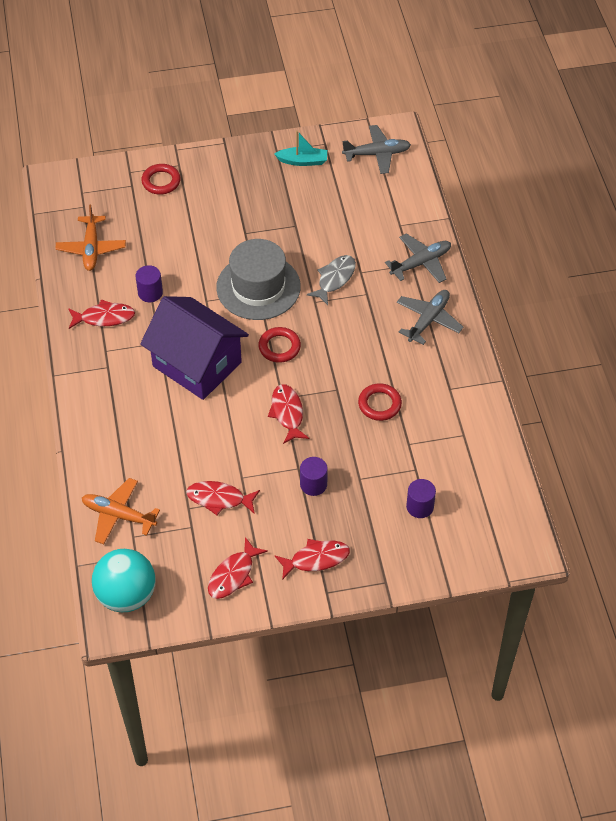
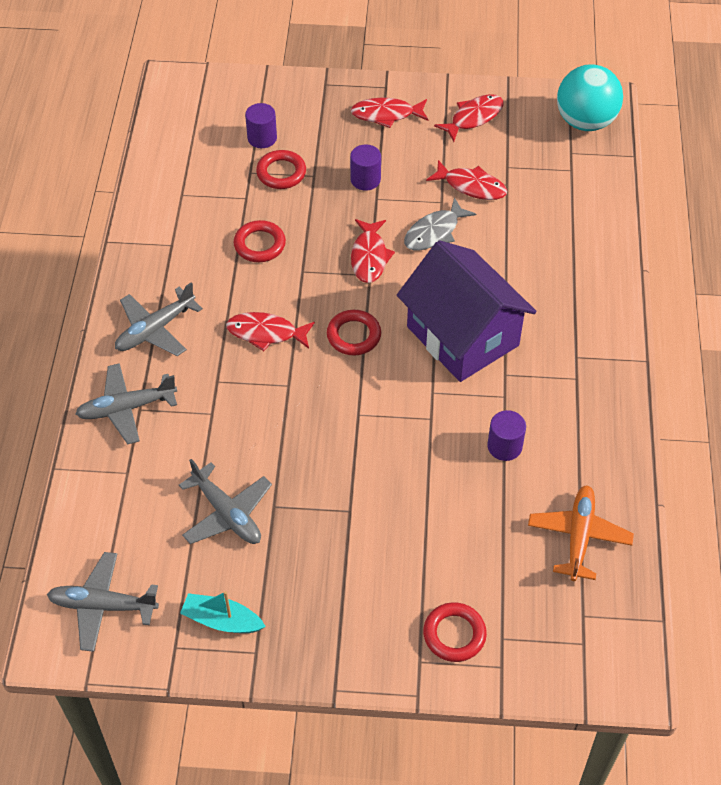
camera: 165 degrees left, 0 degrees up
red fish [68,299,135,329] -> red fish moved to [226,312,315,351]
orange plane [82,478,160,544] -> none
grey hat [216,239,301,320] -> none
grey fish [307,255,356,305] -> grey fish moved to [404,197,476,251]
none -> grey plane [179,459,272,544]
none -> red ring [256,150,306,189]

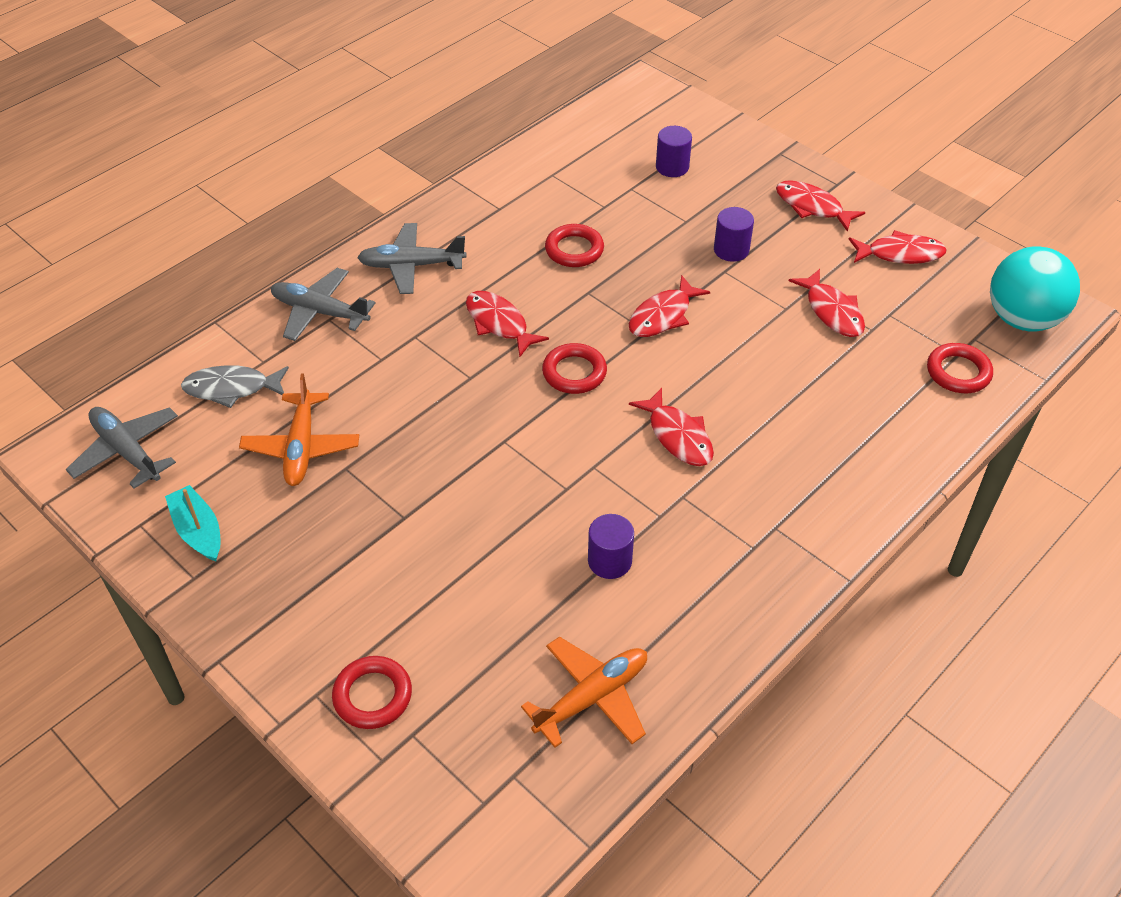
camera: 40 degrees right, 5 degrees down
grey plane [179,459,272,544] -> orange plane [239,374,359,486]
red ring [256,150,306,189] -> red ring moved to [927,343,993,393]
purple house [397,240,537,382] -> red fish [629,388,714,466]
grey fish [404,197,476,251] -> grey fish moved to [181,365,289,408]

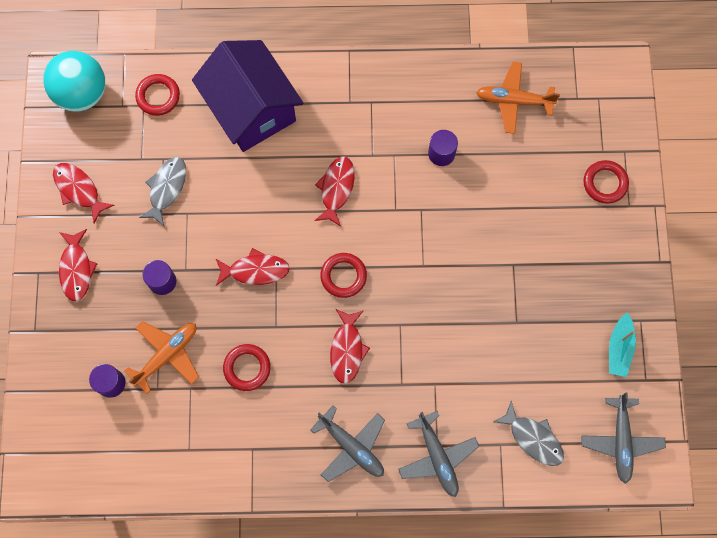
camera: 135 degrees left, 25 degrees up
orange plane [239,374,359,486] -> orange plane moved to [124,321,199,394]
red fish [789,269,865,337] -> grey fish [139,157,186,226]
none -> purple house [192,40,303,152]

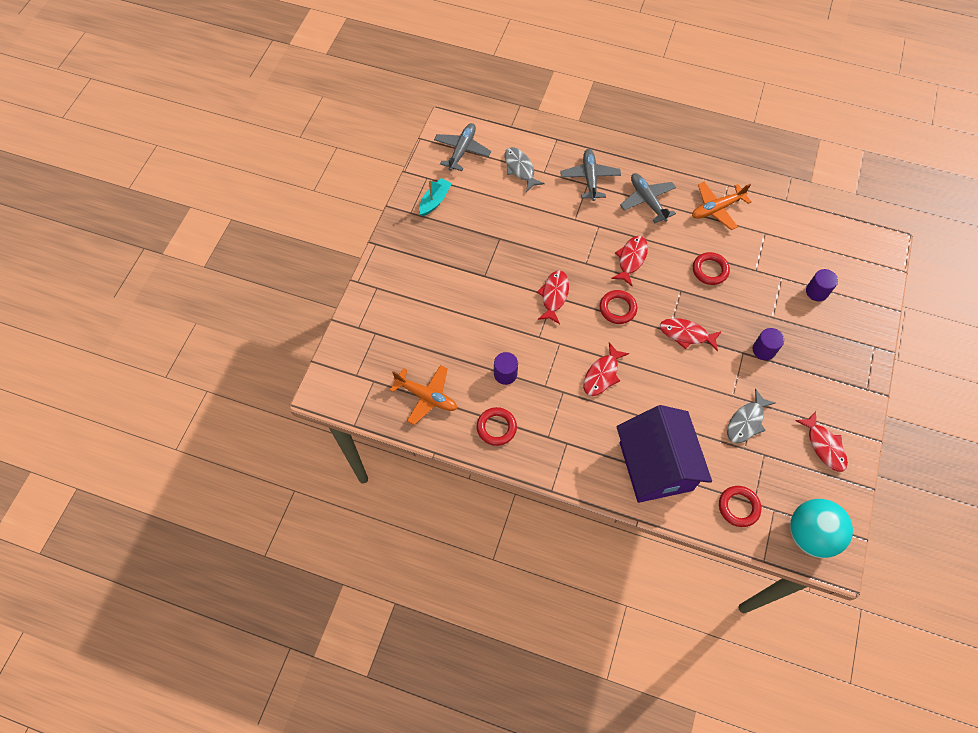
camera: 160 degrees left, 10 degrees down
red fish [59,229,98,301] -> red fish moved to [537,270,569,324]
orange plane [124,321,199,394] -> orange plane moved to [692,182,751,230]
red ring [584,160,629,204] -> red ring moved to [476,407,517,446]

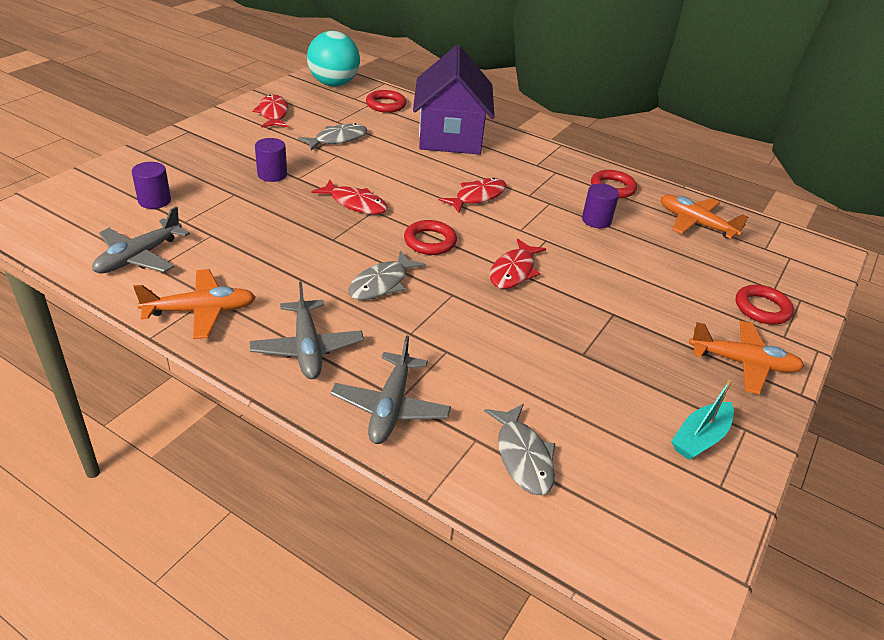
camera: 170 degrees left, 25 degrees down
grey plane [434,123,491,171] -> grey plane moved to [92,207,190,273]
red fish [611,236,648,286] -> grey fish [348,251,426,300]
red ring [693,252,730,285] -> red ring moved to [736,285,794,325]
none -> orange plane [689,321,804,394]

